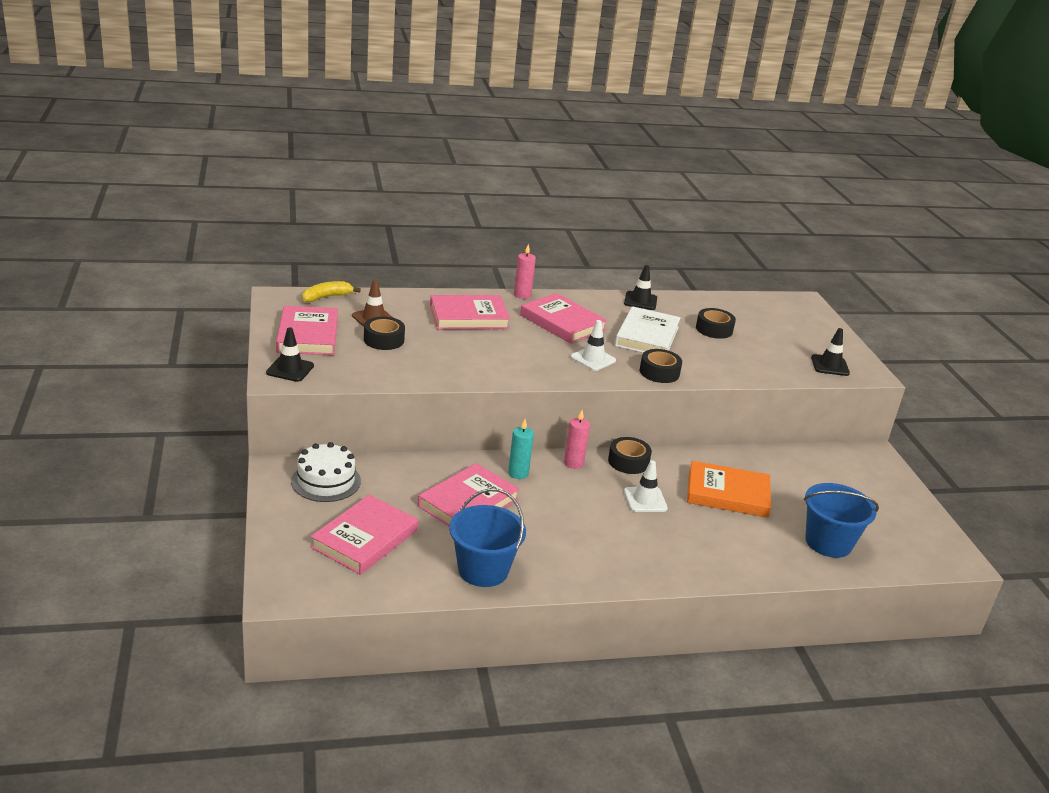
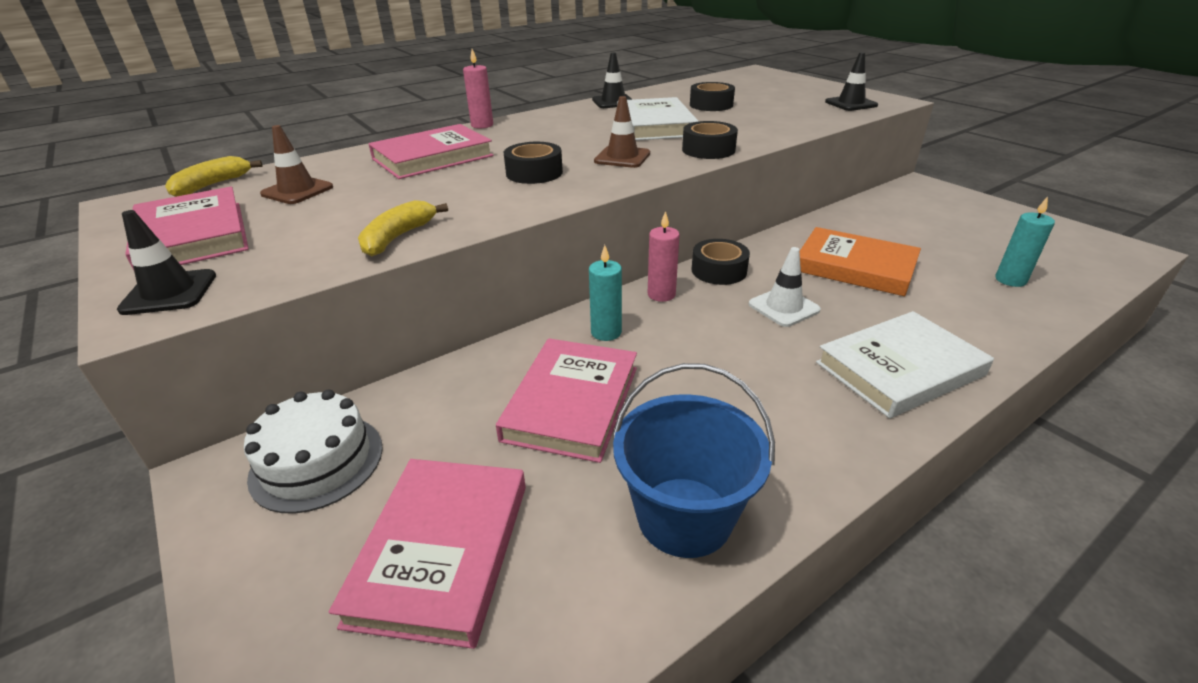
camera: 20 degrees left, 5 degrees up
black tape [364,316,405,350] -> black tape moved to [504,142,563,184]
pink book [520,293,607,344] -> none
white traffic cone [570,320,616,371] -> brown traffic cone [594,96,650,168]
orange book [687,461,771,518] -> orange book turned 45 degrees clockwise [799,227,921,296]
blue bucket [804,483,879,558] -> turquoise candle [995,196,1055,287]
none -> yellow banana [358,200,448,256]
none -> white book [816,311,994,418]

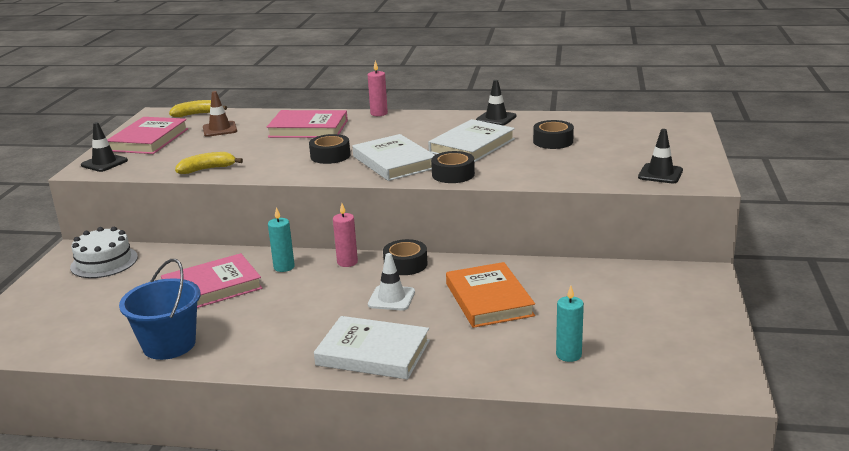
camera: 45 degrees right, 10 degrees down
pink book [329,459,526,649] -> none
brown traffic cone [594,96,650,168] -> white book [352,134,435,181]

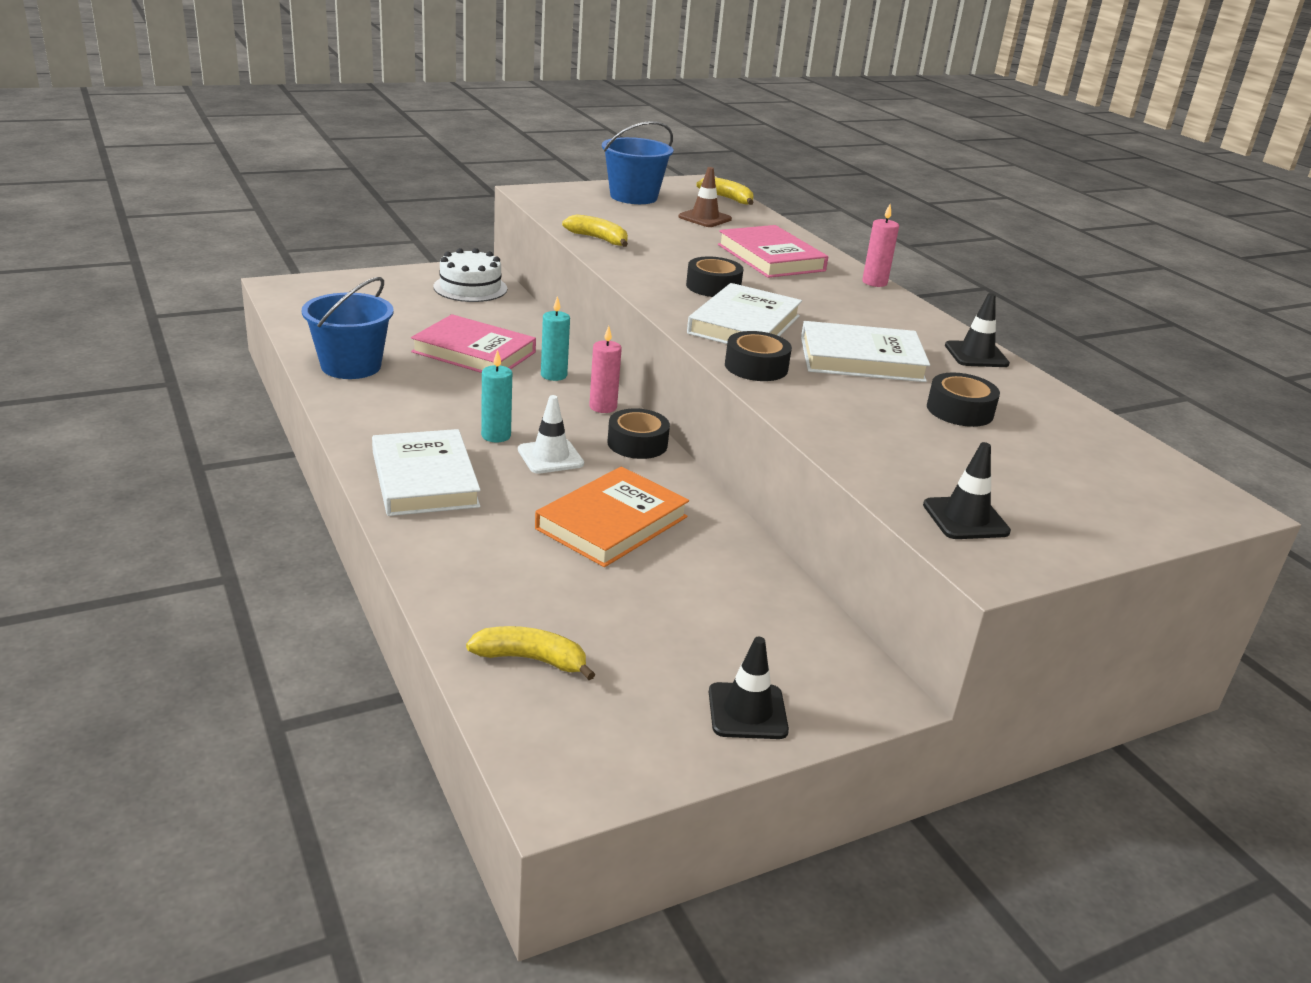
camera: 50 degrees right, 5 degrees up
black traffic cone [81,122,128,172] -> black traffic cone moved to [709,637,789,739]
pink book [107,117,188,154] -> blue bucket [602,121,673,204]
turquoise candle [556,286,584,362] -> turquoise candle moved to [481,350,512,442]
none -> yellow banana [466,626,595,680]

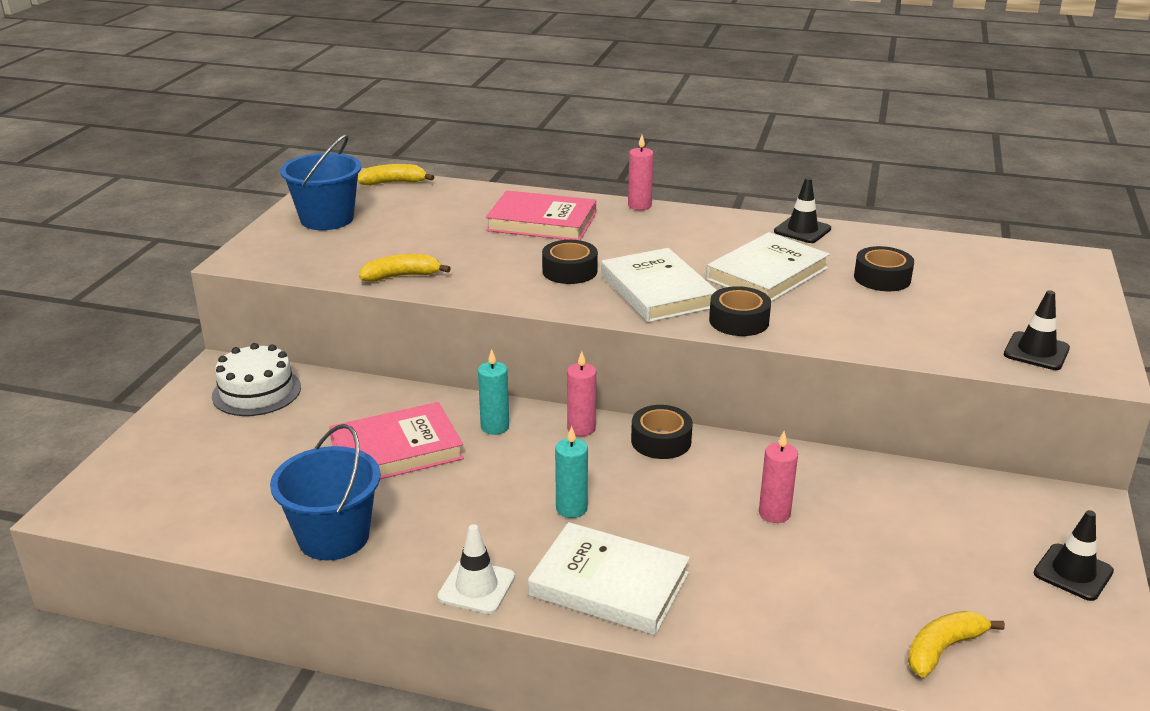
camera: 45 degrees left, 0 degrees up
white traffic cone [518,395,584,474] -> white traffic cone moved to [438,524,515,614]
orange book [535,466,689,567] -> pink candle [759,431,798,523]
brown traffic cone [679,167,732,227] -> none

